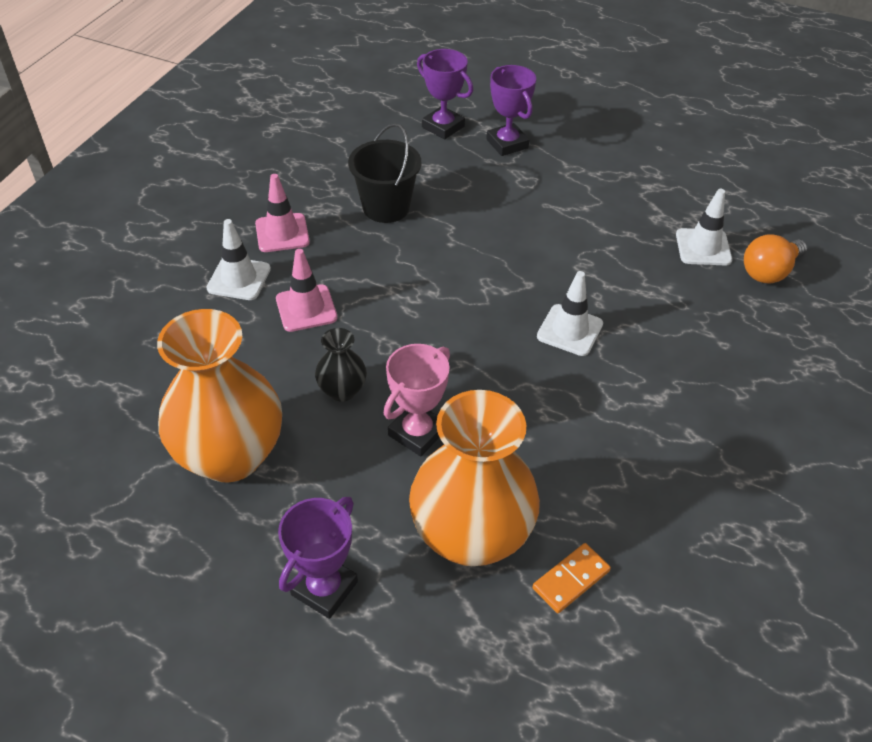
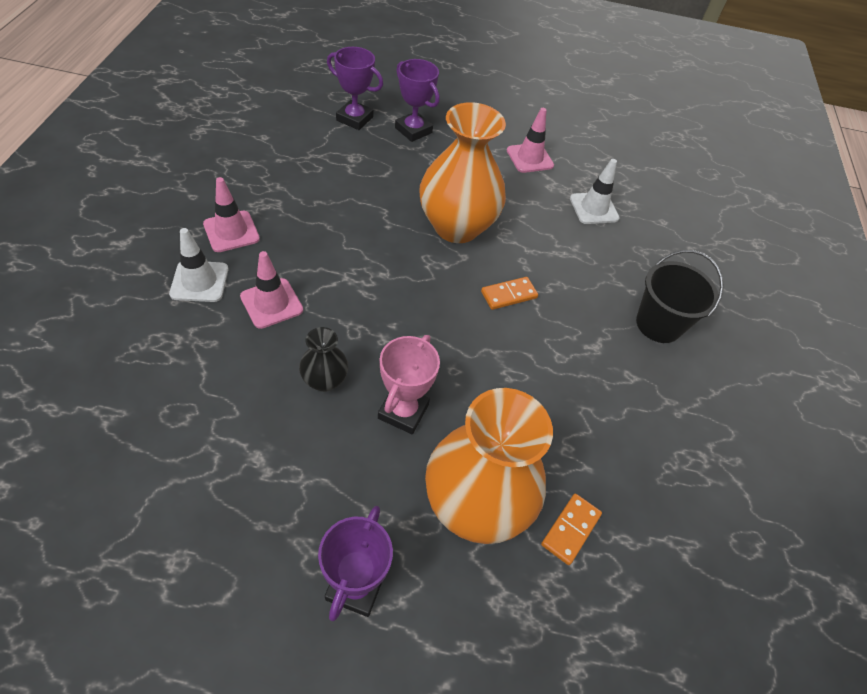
camera: 20 degrees left, 5 degrees up
orange vase [157,309,282,482] -> orange vase moved to [420,102,506,243]
black bucket [348,123,421,223] -> black bucket moved to [636,250,724,343]
white traffic cone [537,271,603,356] -> orange domino [481,277,538,310]
orange light bulb [744,235,807,284] -> none
none -> pink traffic cone [507,108,554,173]

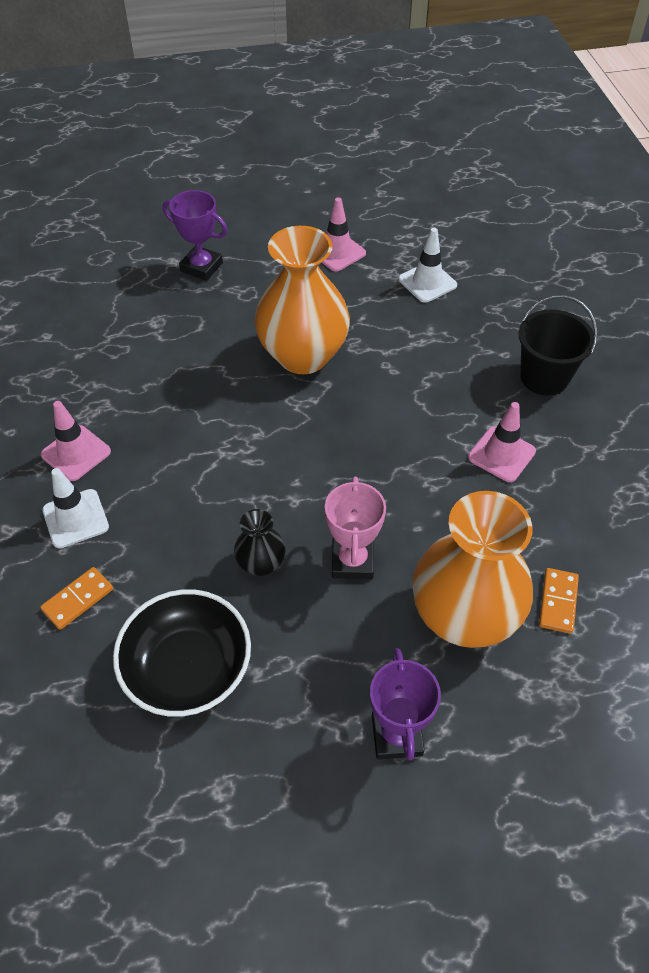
camera: 15 degrees left, 0 degrees up
pink traffic cone [240,251,303,329] -> pink traffic cone moved to [468,402,536,482]
purple trophy [327,47,383,130] -> none
orange domino [481,277,538,310] -> orange domino moved to [40,567,113,630]
none -> black bowl [113,589,251,717]

